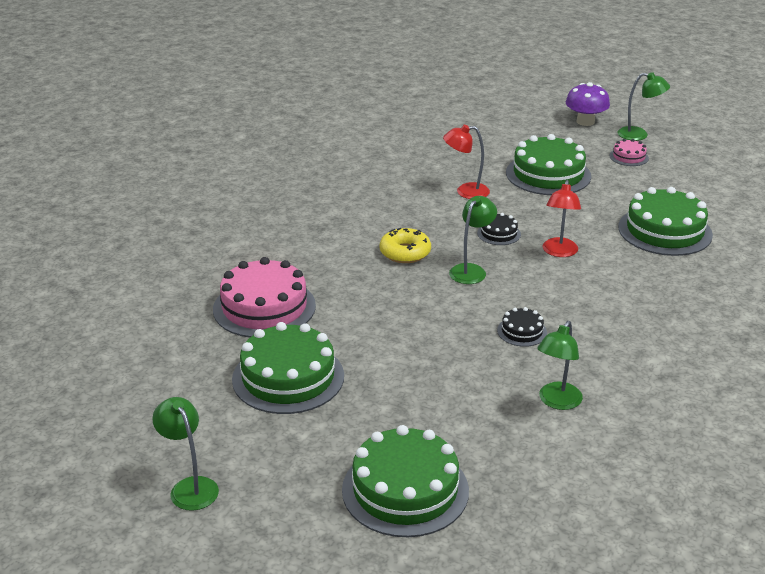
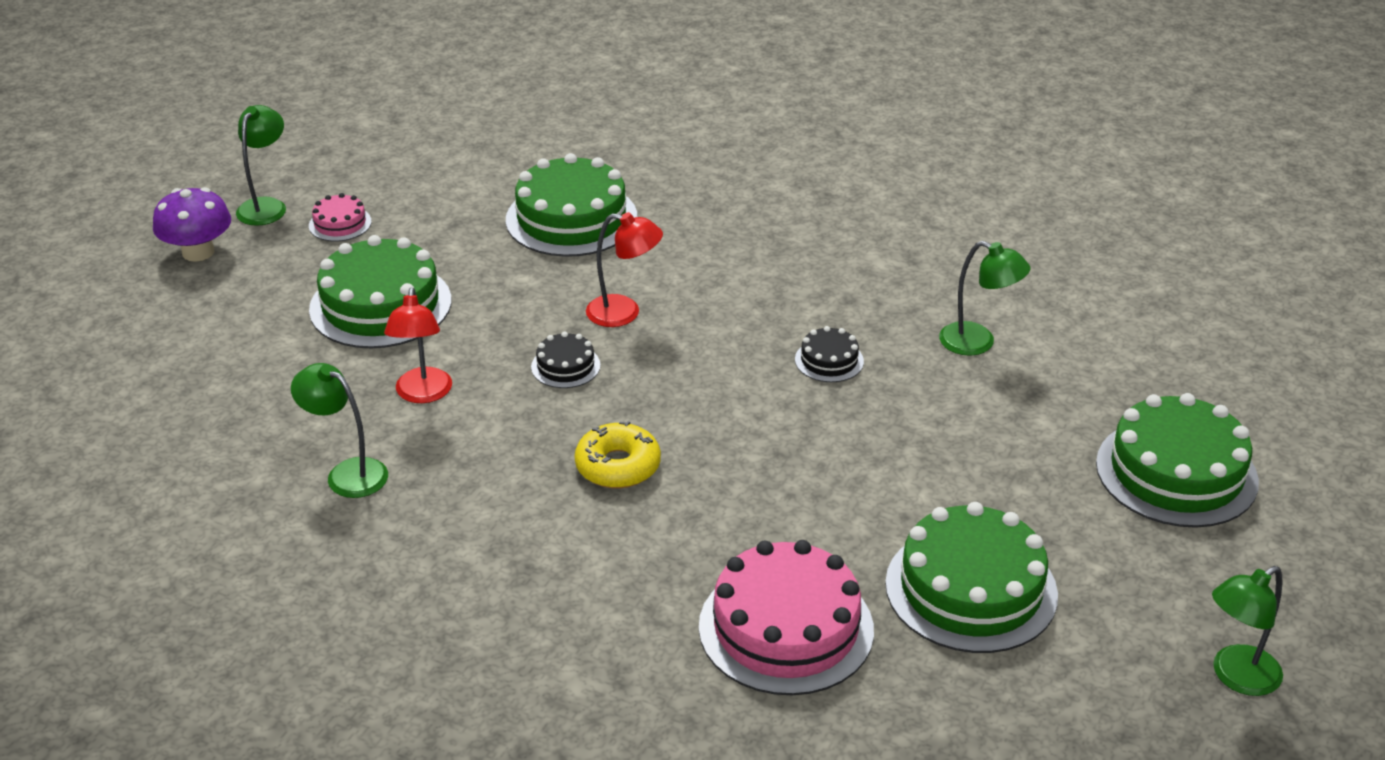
camera: 90 degrees left, 5 degrees up
green lamp [449,196,497,284] -> green lamp moved to [291,363,388,498]

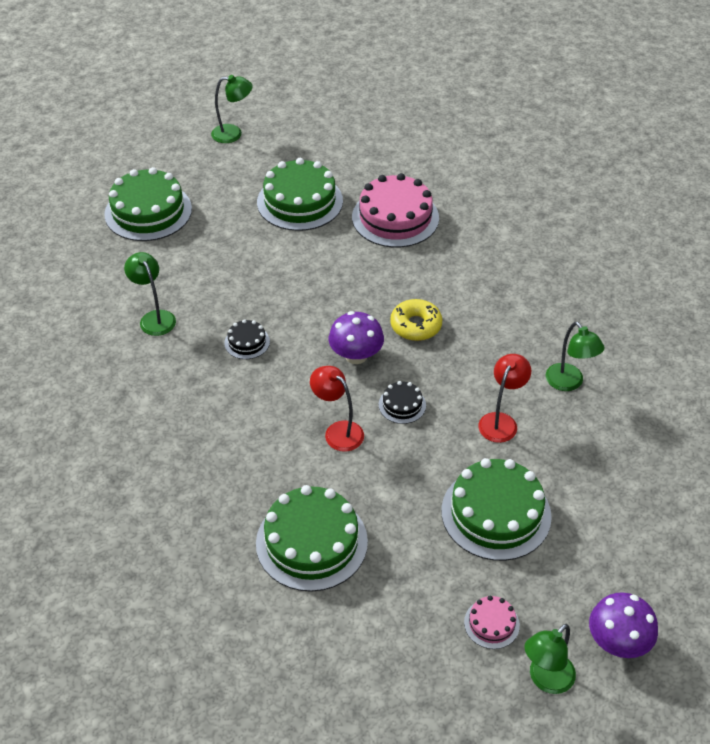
camera: 150 degrees left, 10 degrees up
none -> purple mushroom [329,311,384,364]

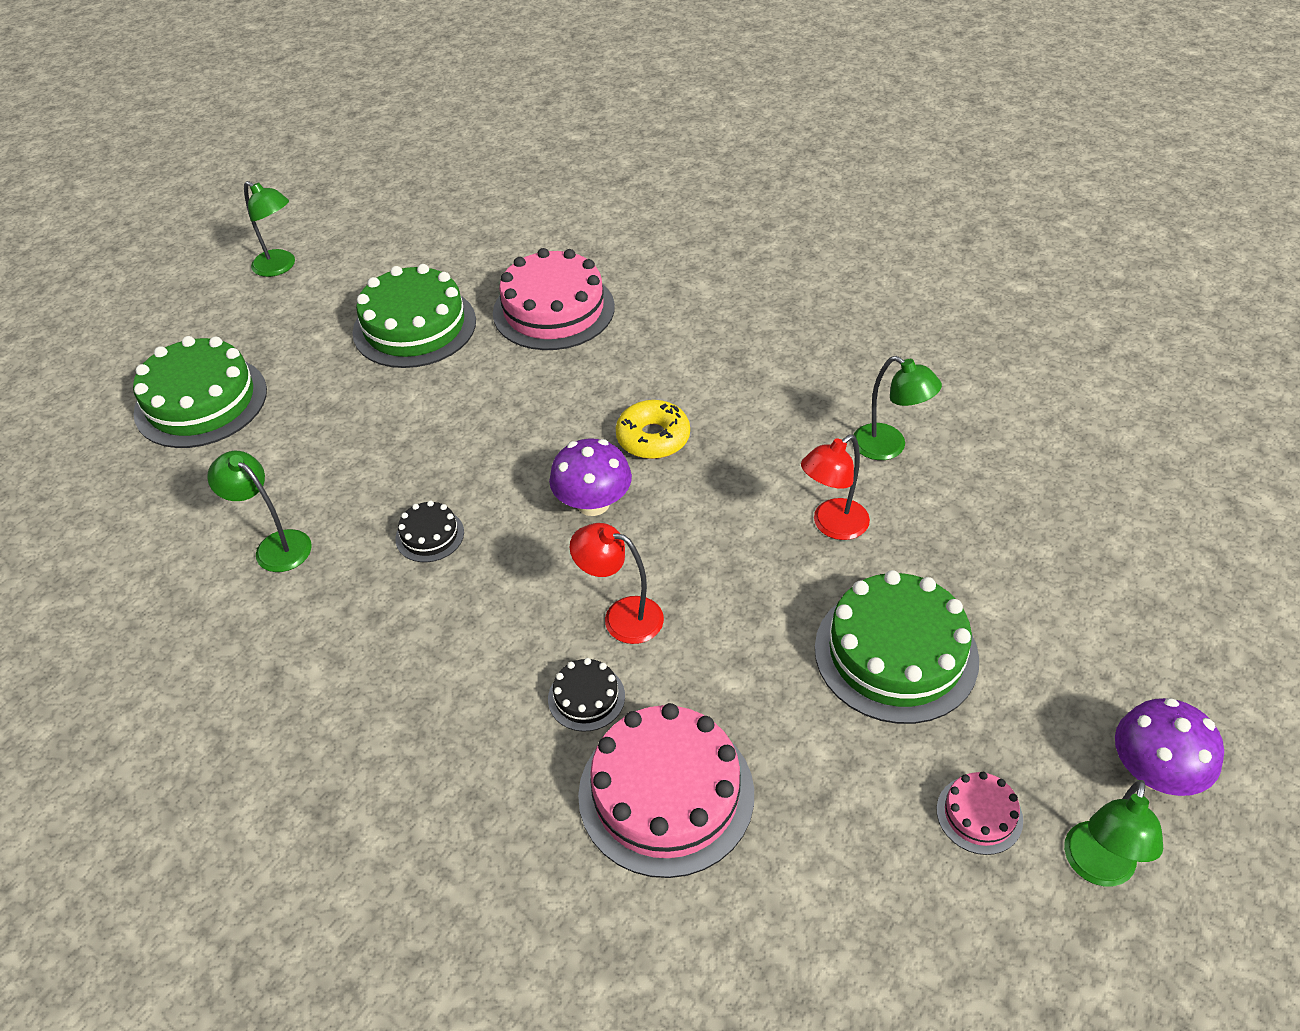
camera: 20 degrees left, 0 degrees up
green lamp [211,75,253,143] -> green lamp turned 60 degrees clockwise [244,181,295,277]
green cake [256,485,368,592] -> pink cake [578,703,754,878]
black cake [379,381,426,424] -> black cake moved to [548,658,625,732]
red lamp [478,354,531,443] -> red lamp turned 135 degrees counterclockwise [801,434,870,540]

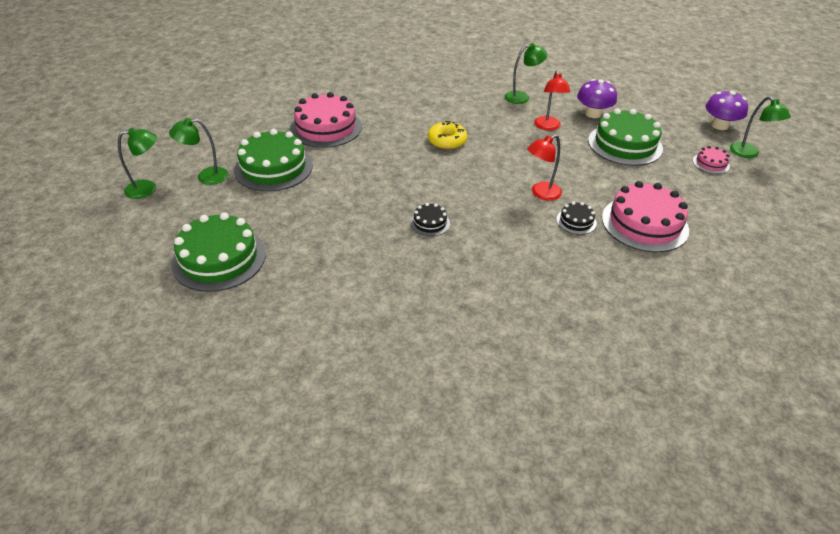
camera: 55 degrees left, 5 degrees down
green lamp [207,451,312,572] -> green lamp moved to [169,118,228,185]
purple mushroom [549,439,632,516] -> purple mushroom moved to [577,79,617,118]

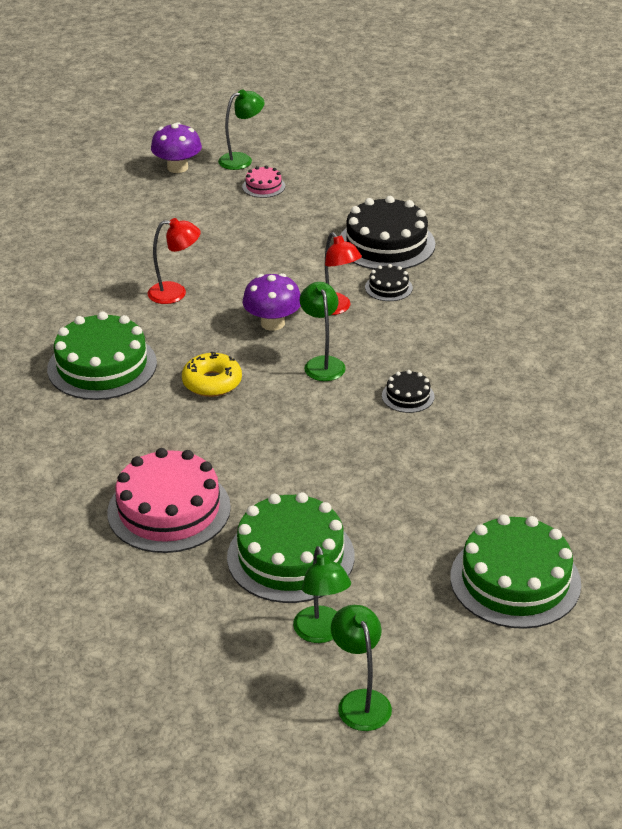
camera: 90 degrees left, 5 degrees down
green lamp [504,43,548,104] -> green lamp moved to [300,282,346,381]
purple mushroom [577,79,617,118] -> purple mushroom moved to [242,273,301,331]
green cake [588,108,663,166] -> green cake moved to [47,311,157,400]
pink cake [602,181,689,252] -> black cake [340,196,435,269]

